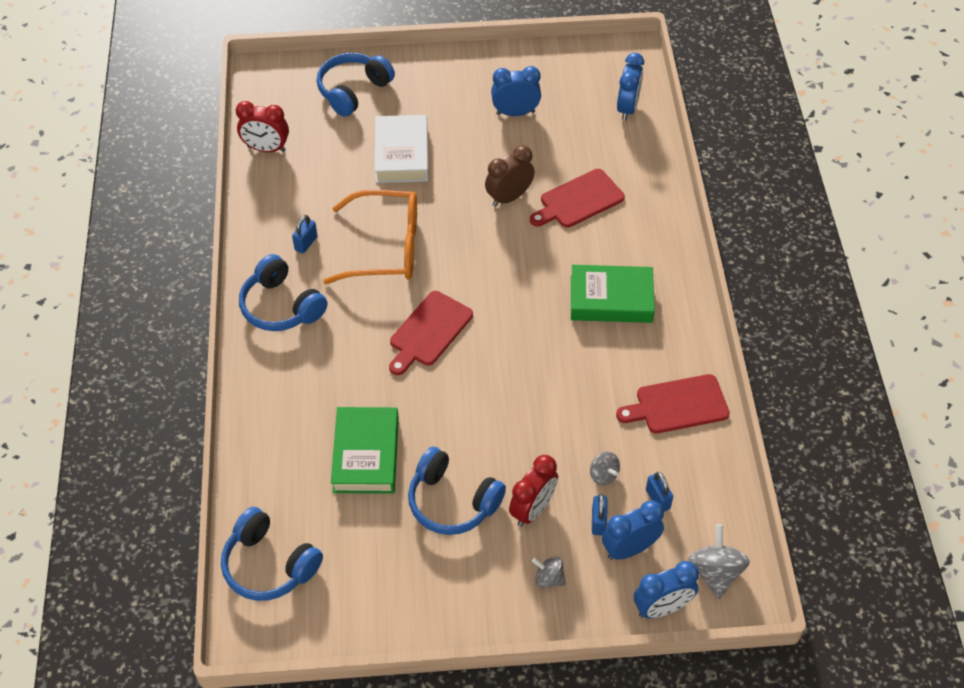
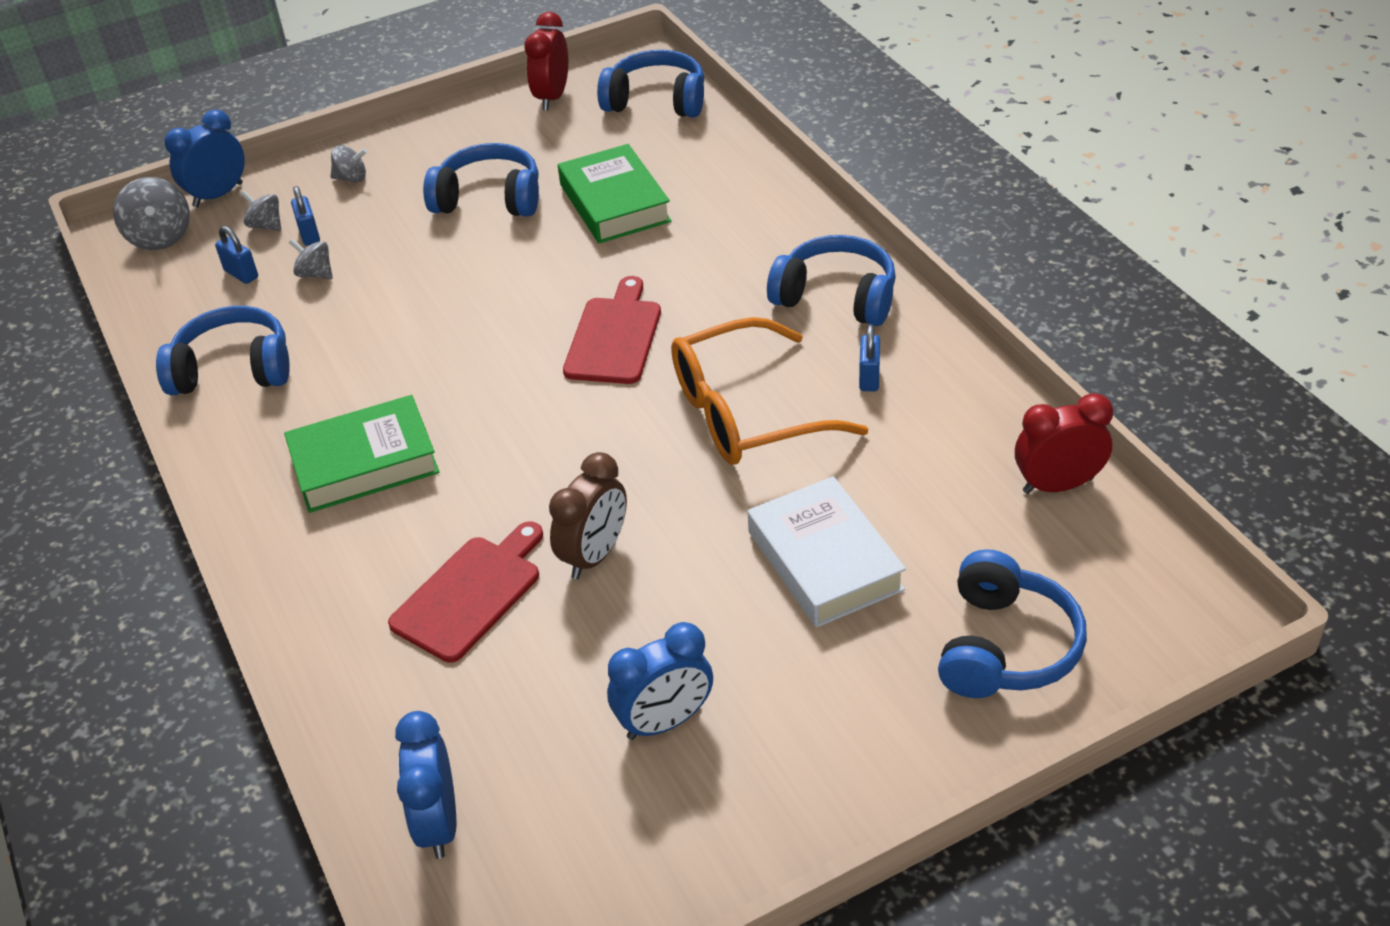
camera: 160 degrees right, 10 degrees down
red clock [509,455,558,527] -> red clock moved to [524,12,568,110]
blue clock [602,500,664,560] -> grey spinning top [241,190,281,231]
red cutting board [616,374,730,433] -> blue headphones [156,306,290,395]

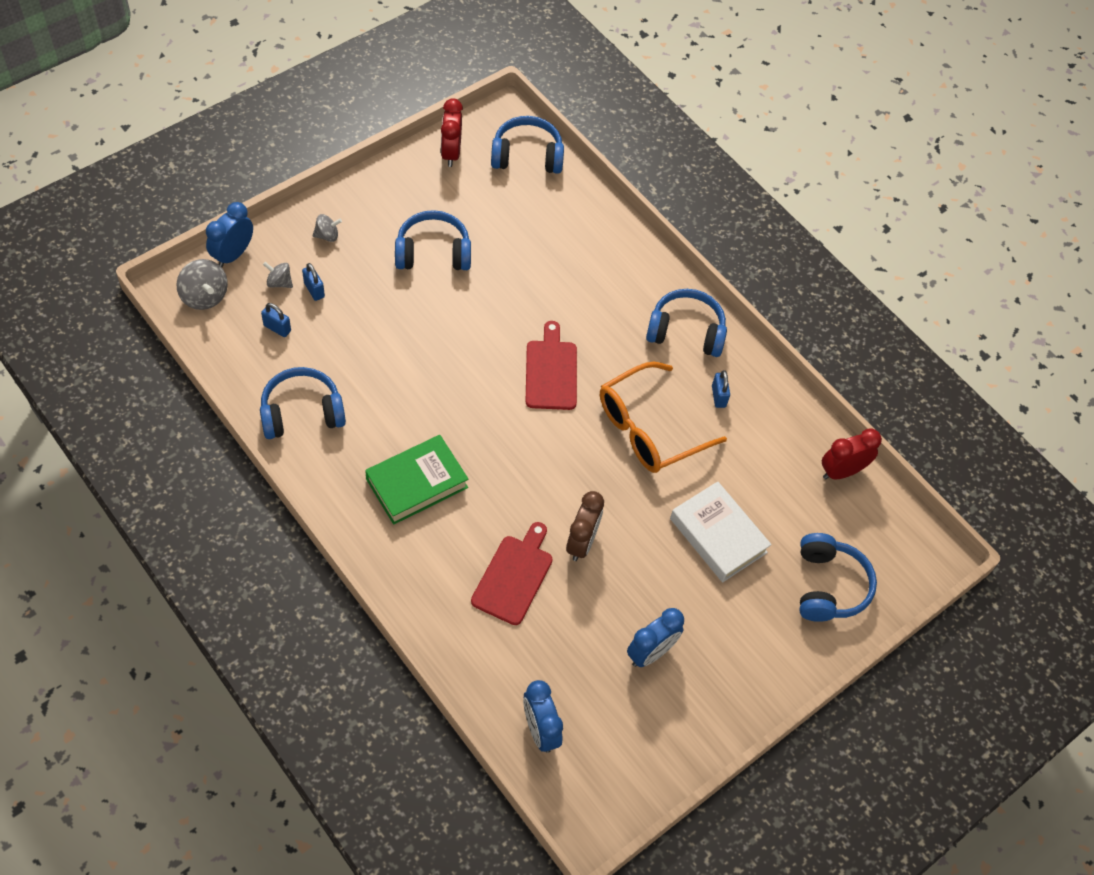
camera: 20 degrees left, 15 degrees up
grey spinning top [289,238,333,279] -> none
green book [558,144,672,243] -> none

